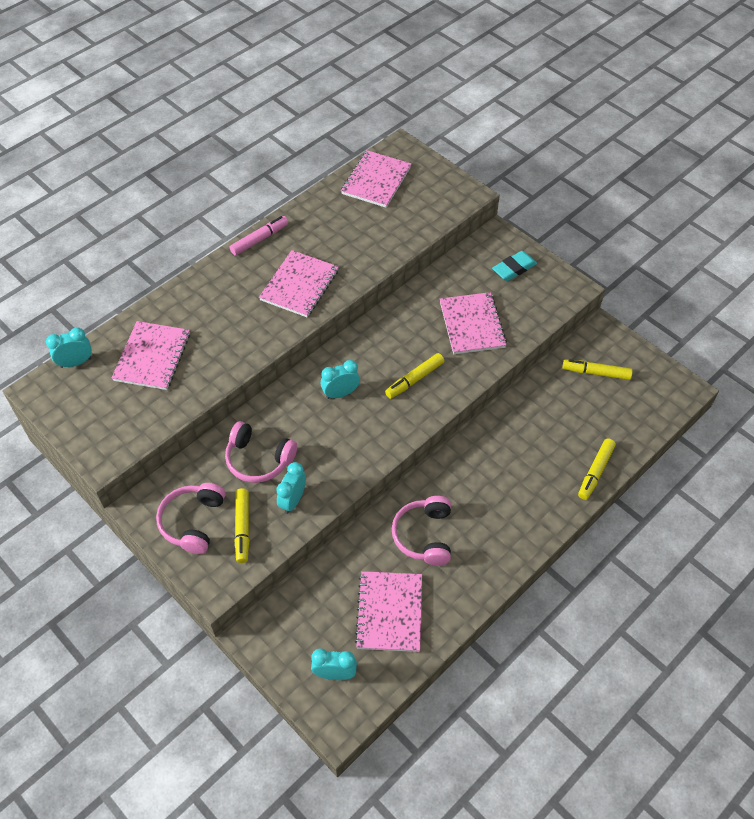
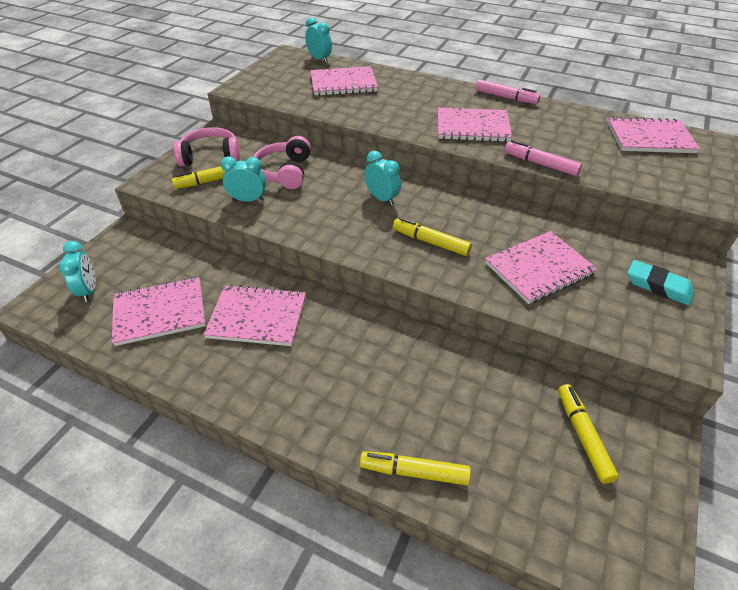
camera: 70 degrees right, 10 degrees down
pink headphones [392,496,451,566] -> pink notebook [203,285,306,346]
none -> pink marker [504,140,582,176]

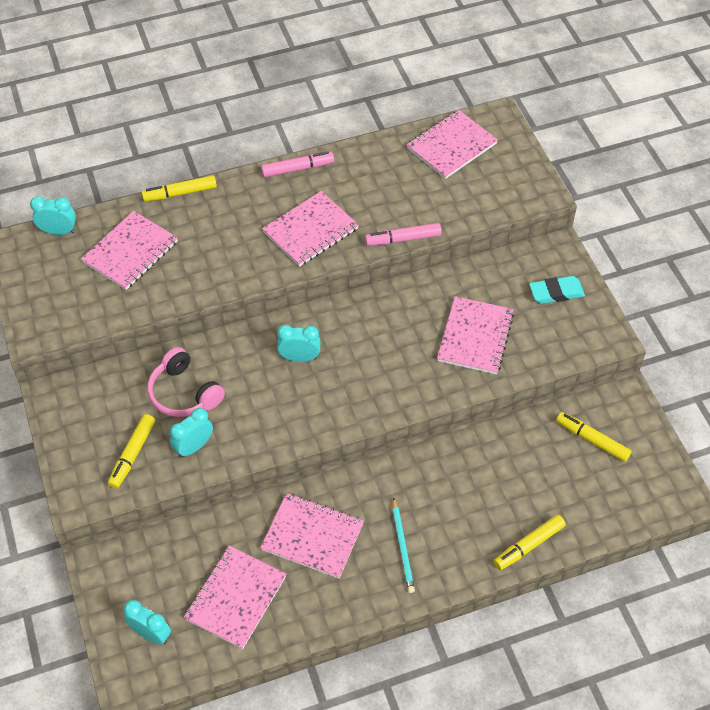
camera: 45 degrees left, 10 degrees up
pink headphones [174,127,240,166] -> none
pink notebook [203,285,306,346] -> pink notebook turned 60 degrees clockwise [260,493,364,579]
yellow marker [393,217,472,256] -> yellow marker moved to [142,175,217,202]
none -> turquoise pencil [392,497,415,593]

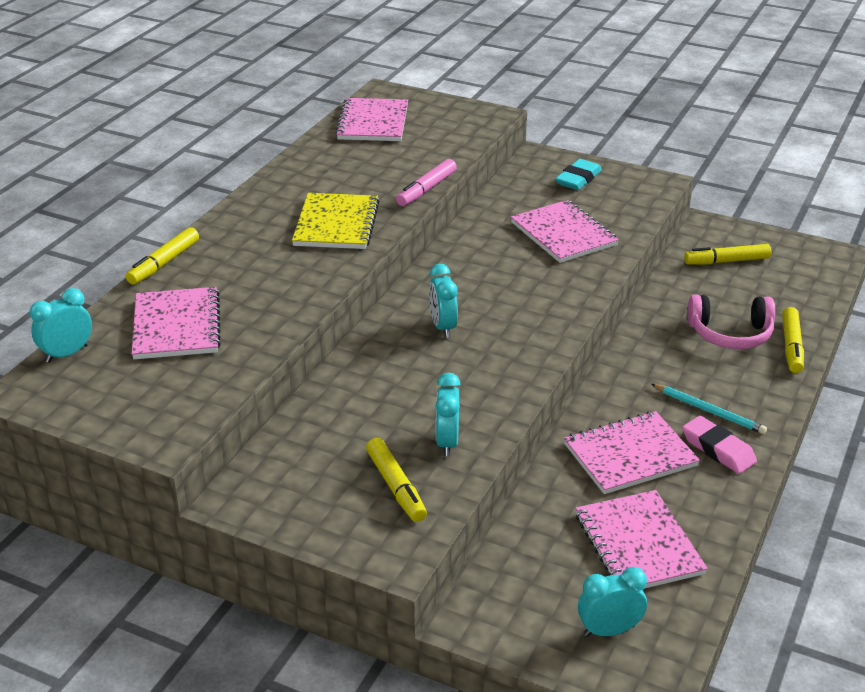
camera: 45 degrees left, 20 degrees down
pink headphones [148,347,225,417] -> pink headphones moved to [687,294,775,349]
pink marker [261,151,334,177] -> none
pink notebook [262,191,359,267] -> yellow notebook [292,193,380,249]
turquoise clock [277,325,321,362] -> turquoise clock turned 60 degrees counterclockwise [429,264,458,338]
none -> pink eraser [682,416,757,474]

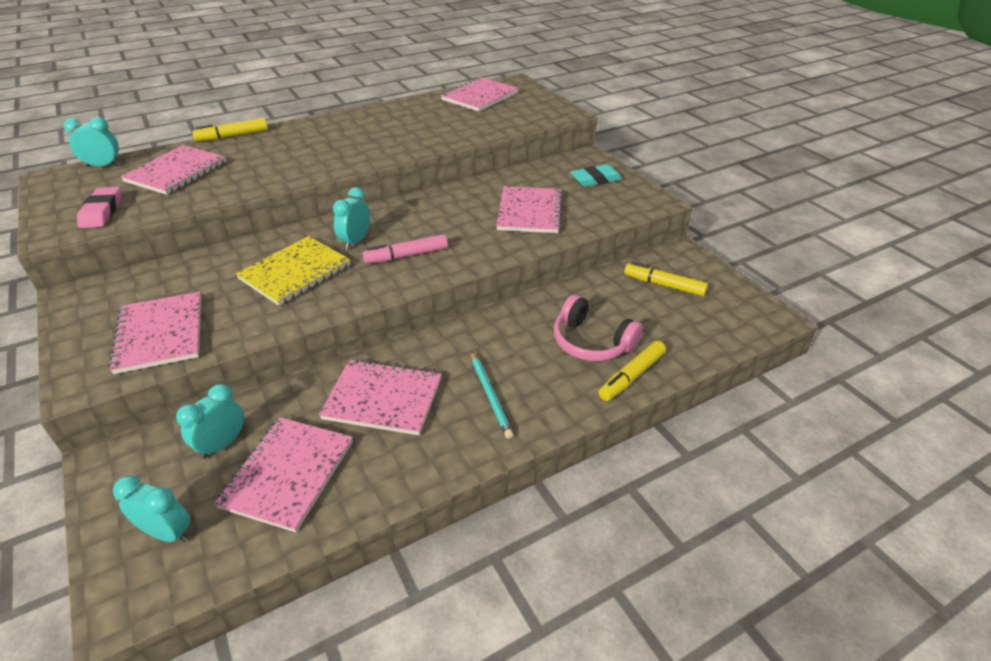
camera: 35 degrees right, 5 degrees up
yellow notebook [292,193,380,249] -> yellow notebook moved to [236,236,351,306]
yellow marker [366,438,427,522] -> pink notebook [108,292,201,374]
pink marker [396,159,457,206] -> pink marker moved to [363,234,448,264]
turquoise clock [435,373,461,456] -> turquoise clock moved to [176,384,244,459]
pink eraser [682,416,757,474] -> pink eraser moved to [77,187,121,228]

